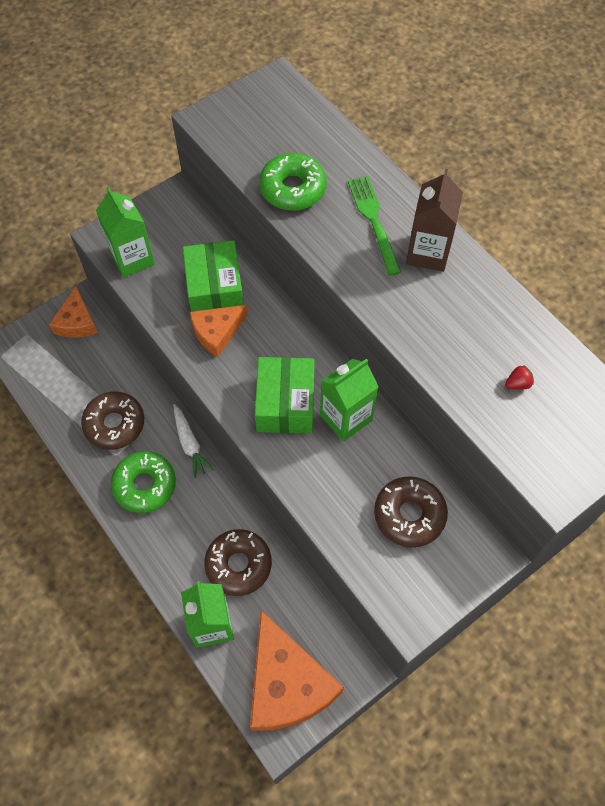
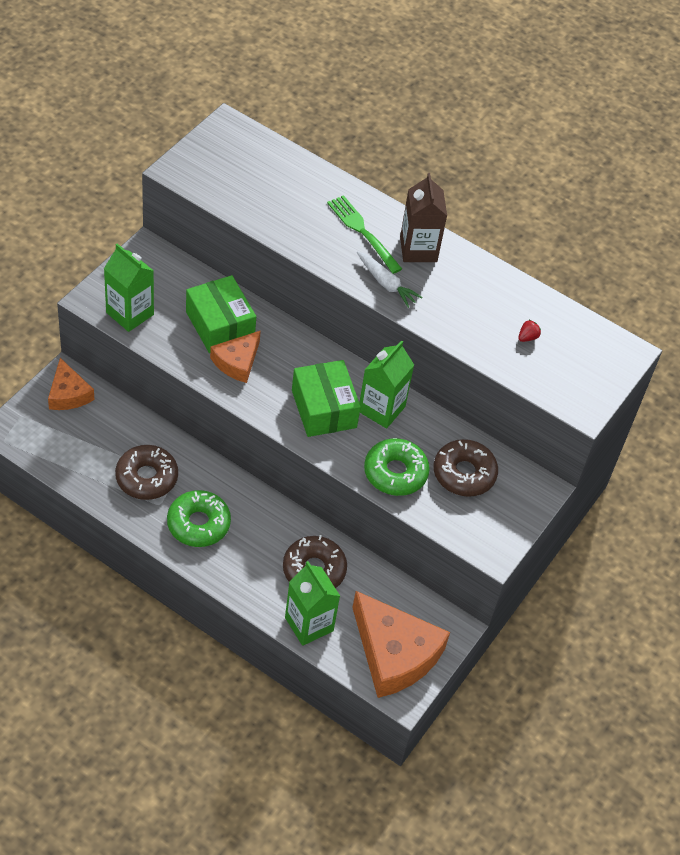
camera: 25 degrees left, 10 degrees down
white carrot [173,404,214,478] -> white carrot moved to [357,251,423,308]
green donut [259,153,327,210] -> green donut moved to [364,438,430,496]

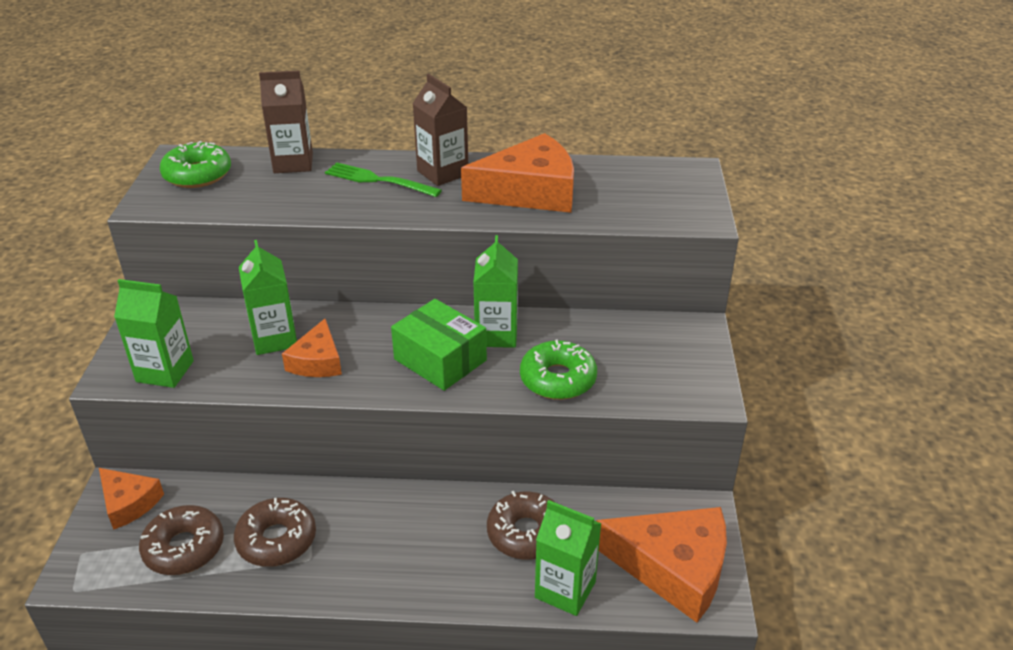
camera: 25 degrees left, 15 degrees down
green donut [167,490,231,547] -> green donut moved to [160,141,231,188]
green box [186,275,256,353] -> green carton [239,240,297,355]
white carrot [357,251,423,308] -> none
brown donut [433,439,498,497] -> brown donut moved to [139,505,224,575]
red strawberry [518,320,541,342] -> none
none -> brown carton [259,71,313,173]
none -> orange cheese [461,133,574,213]

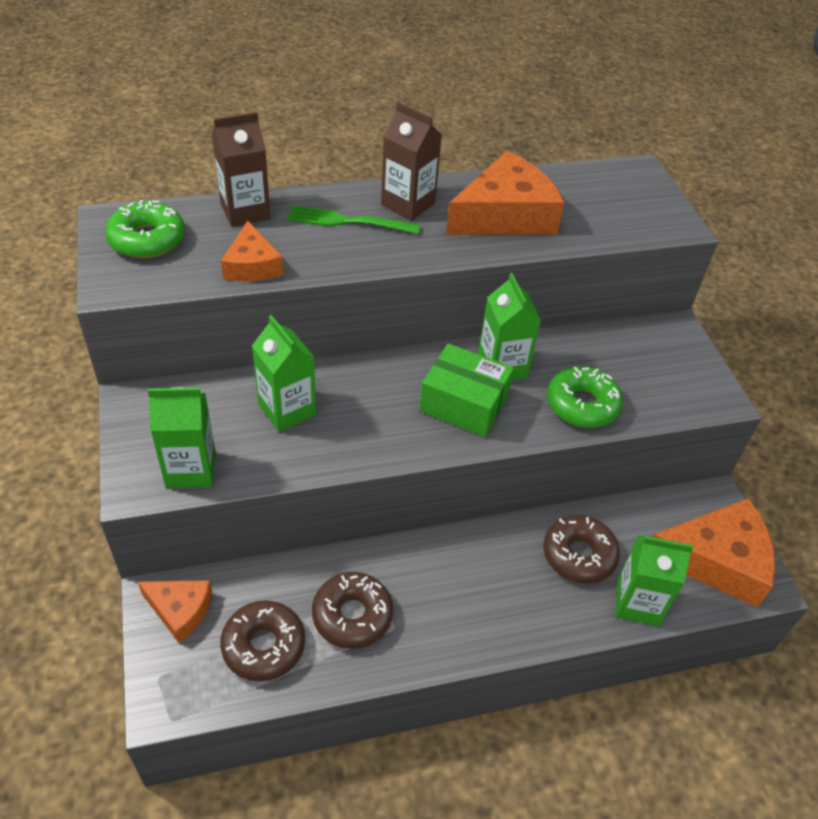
camera: 20 degrees left, 10 degrees up
orange cheese [282,319,342,377] -> orange cheese moved to [221,221,284,282]

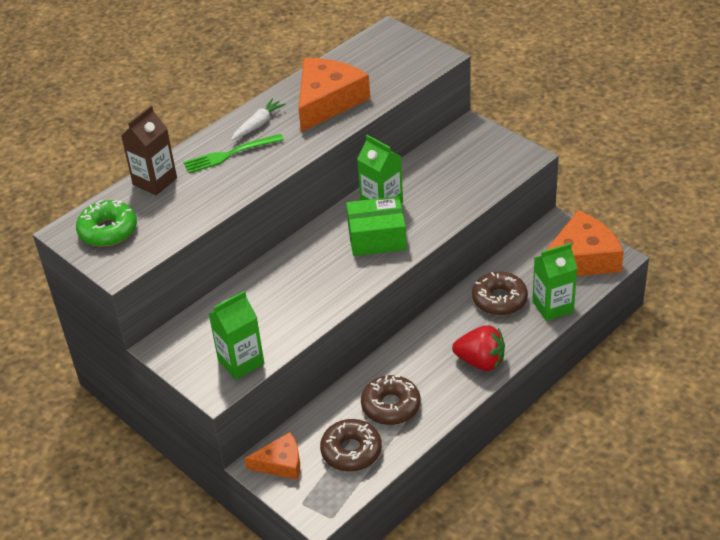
camera: 25 degrees left, 5 degrees down
orange cheese [221,221,284,282] -> none
green carton [252,315,316,432] -> none
brown carton [381,102,442,220] -> white carrot [231,98,286,140]
green donut [547,366,623,428] -> none
none -> red strawberry [452,325,505,371]

